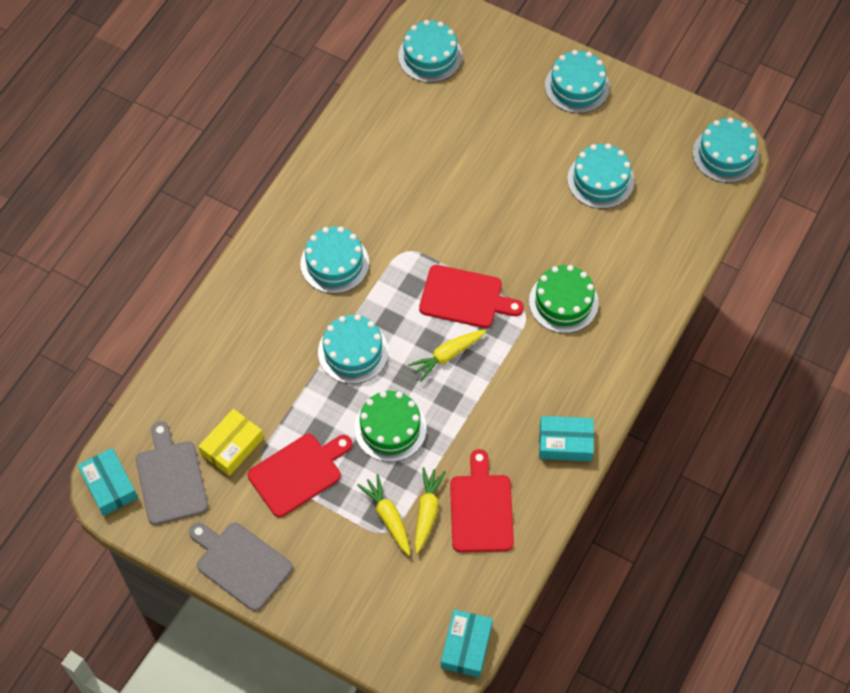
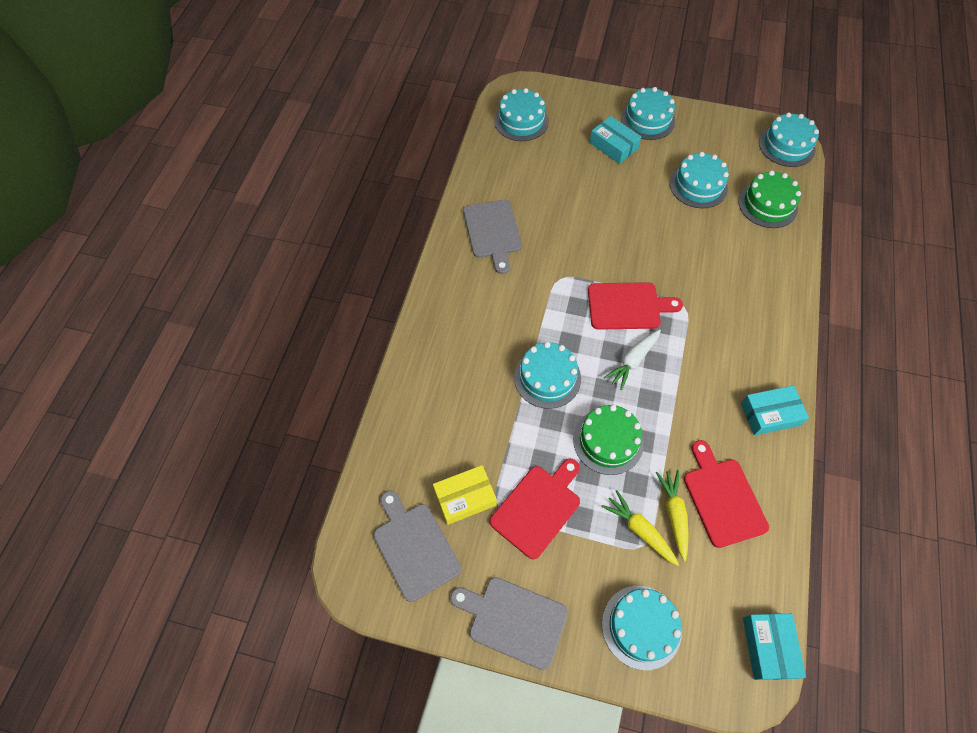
camera: 15 degrees left, 0 degrees up
turquoise box [77,448,138,516] -> turquoise box moved to [589,116,641,164]
yellow box [199,409,264,476] -> yellow box turned 45 degrees clockwise [433,465,497,525]
turquoise cake [300,227,369,294] -> turquoise cake moved to [602,586,682,670]
yellow carrot [408,330,486,382] -> white carrot [604,329,661,390]
green cake [529,265,599,333] -> green cake moved to [738,170,801,228]
none -> grey cutting board [463,200,522,274]

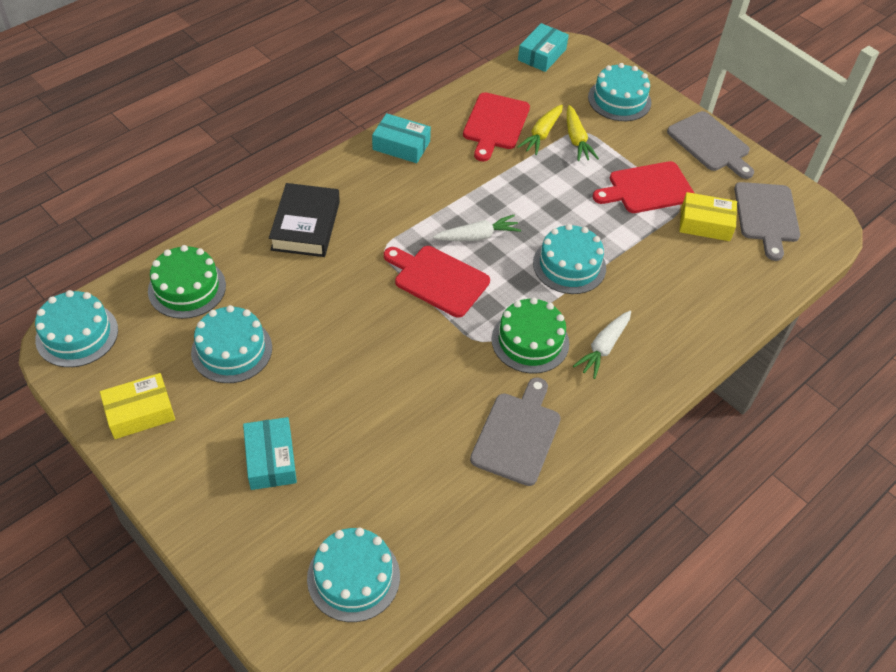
camera: 150 degrees left, 10 degrees down
green cake [573,405,644,475] -> green cake moved to [491,298,569,373]
turquoise cake [621,87,675,140] -> none
none -> yellow box [100,373,175,439]
none -> black book [269,183,340,257]
none -> white carrot [573,311,631,379]

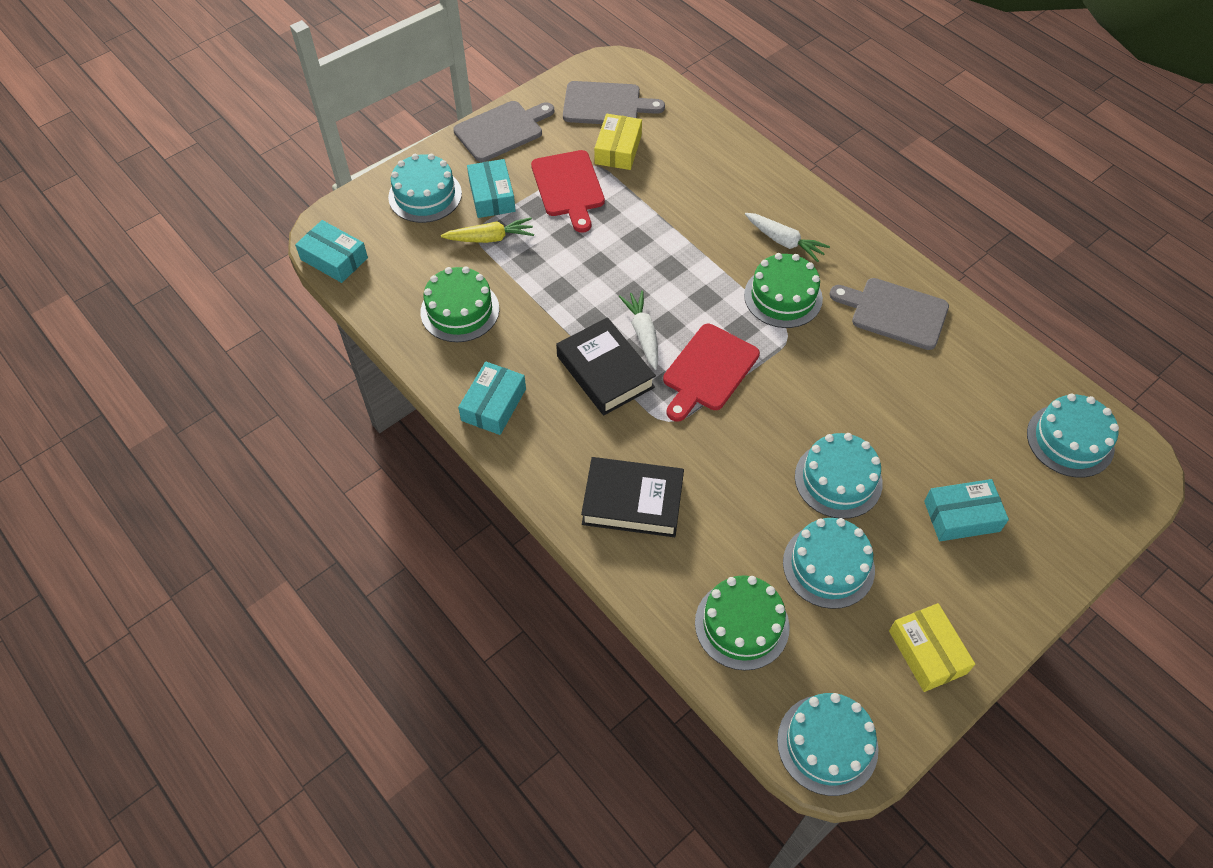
camera: 85 degrees left, 5 degrees up
red cutting board [463,92,530,162] -> green cake [420,266,499,342]
yellow carrot [517,105,563,155] -> none
turquoise cake [533,224,606,294] -> turquoise cake moved to [795,433,883,519]
none -> turquoise box [467,159,516,218]
none -> black book [556,317,656,415]

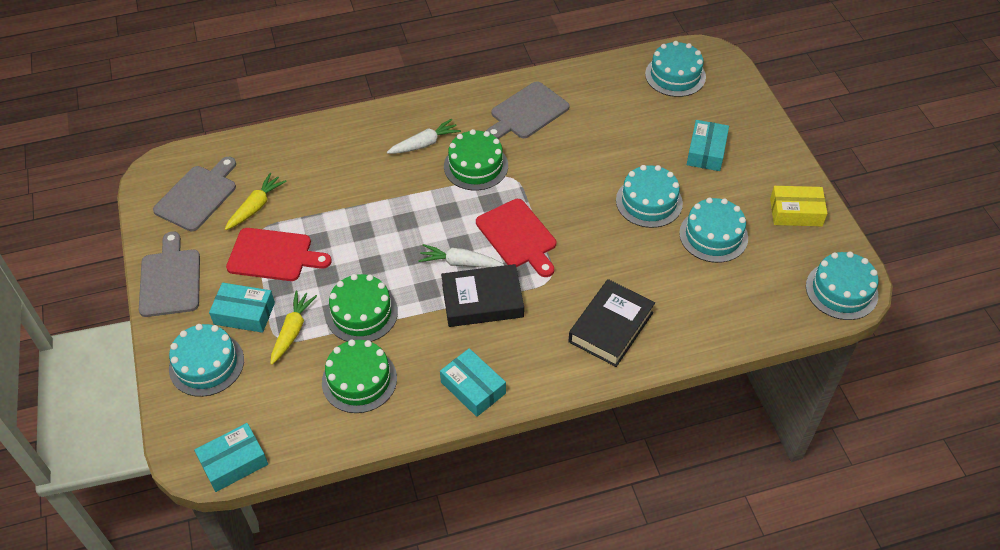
camera: 65 degrees left, 5 degrees down
yellow box [594,113,642,170] -> yellow carrot [225,173,287,230]
green cake [695,575,790,671] -> green cake moved to [326,274,398,342]

